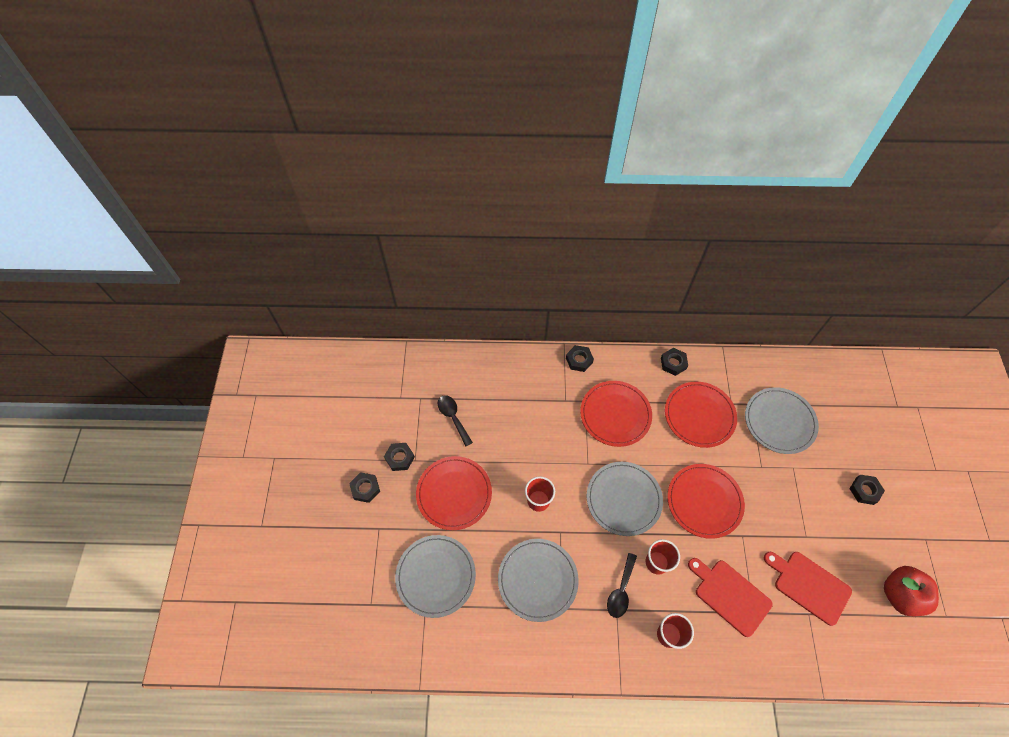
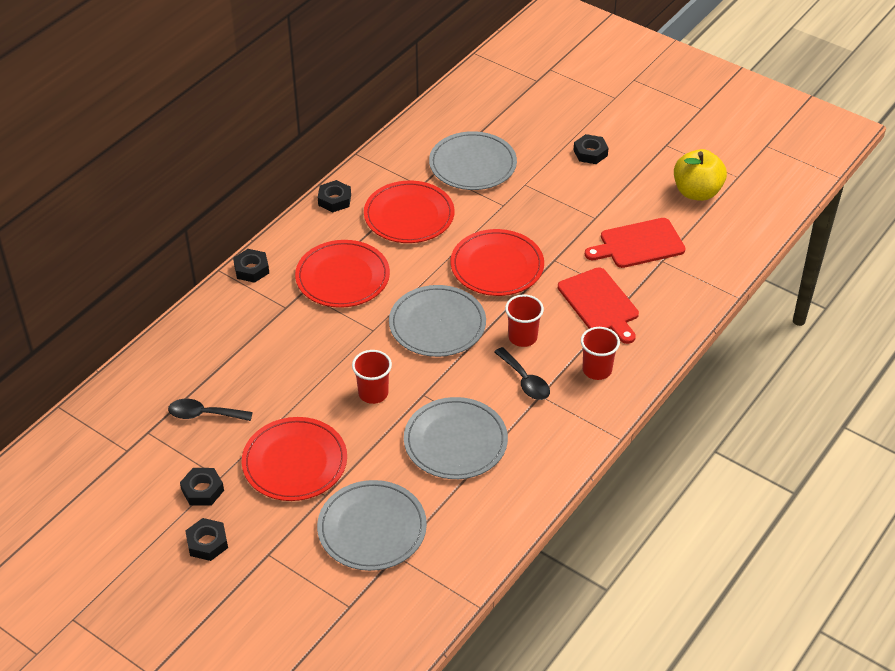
camera: 55 degrees left, 15 degrees down
red cutting board [688,558,773,637] -> red cutting board turned 105 degrees counterclockwise [558,267,639,344]
red apple [884,566,939,616] -> yellow apple [674,149,727,201]

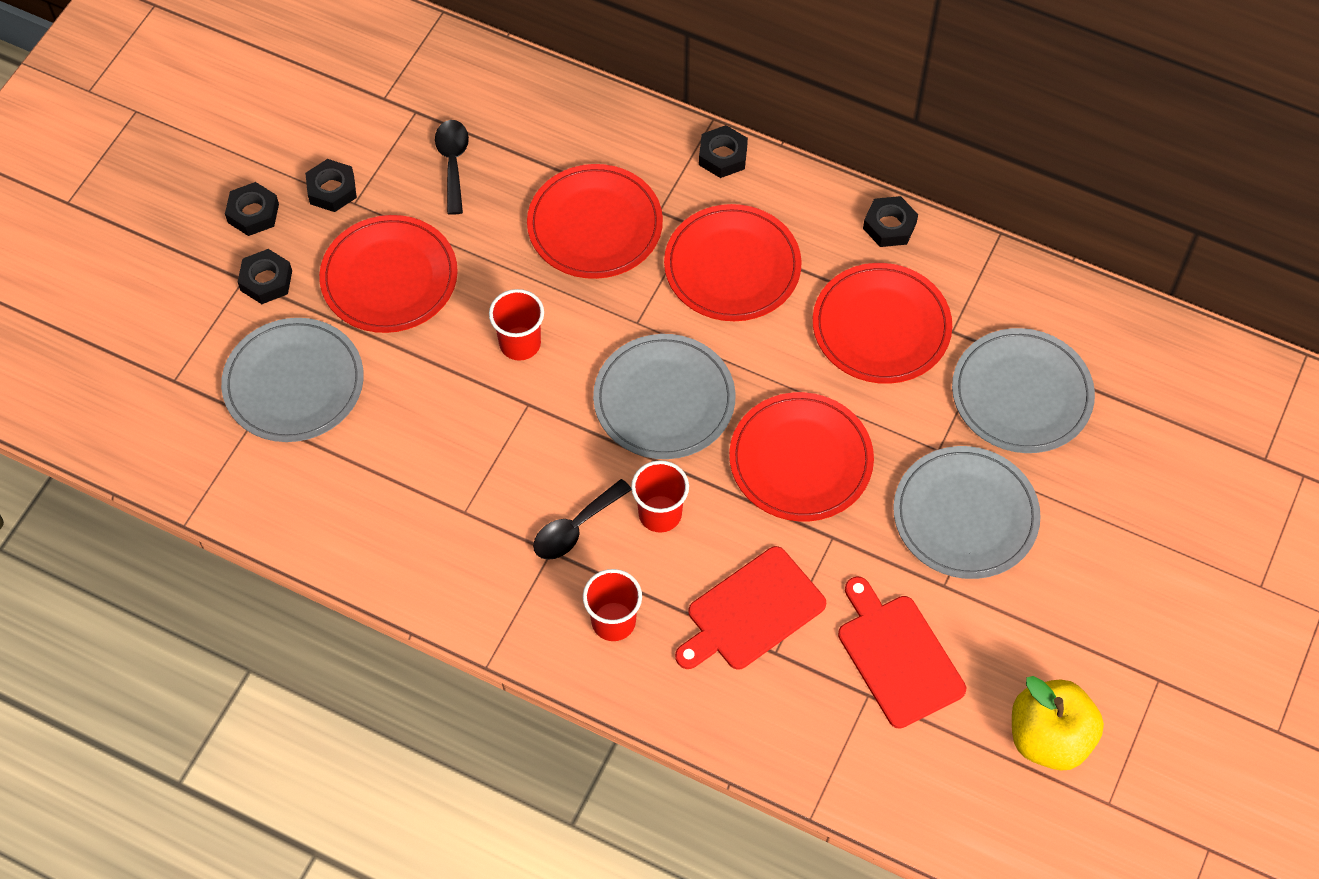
camera: 80 degrees right, 15 degrees up
grey plate [404,397,508,479] -> grey plate moved to [893,446,1041,579]
black nut [574,134,609,164] -> black nut moved to [238,249,292,304]
none -> red plate [527,164,663,279]

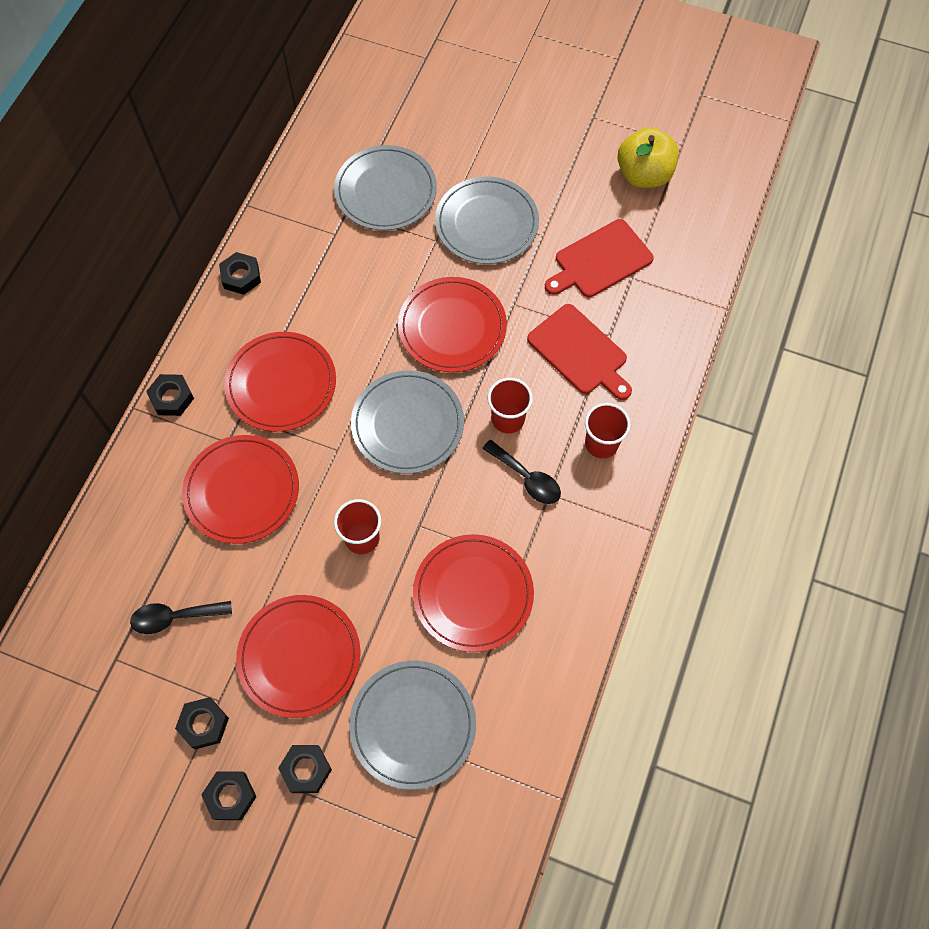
camera: 95 degrees left, 5 degrees up
red plate [813,263,952,384] -> red plate moved to [413,534,534,652]

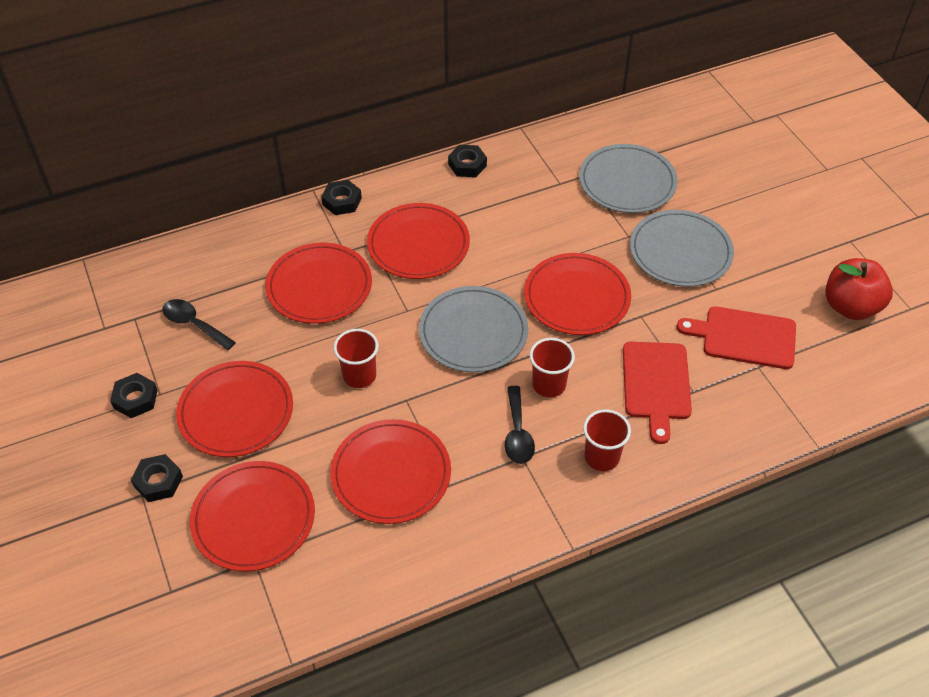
camera: 45 degrees right, 15 degrees down
black nut [201,771,256,820] -> none
grey plate [349,661,476,790] -> red plate [190,461,315,571]
yellow apple [618,127,679,188] -> red apple [825,258,893,320]

